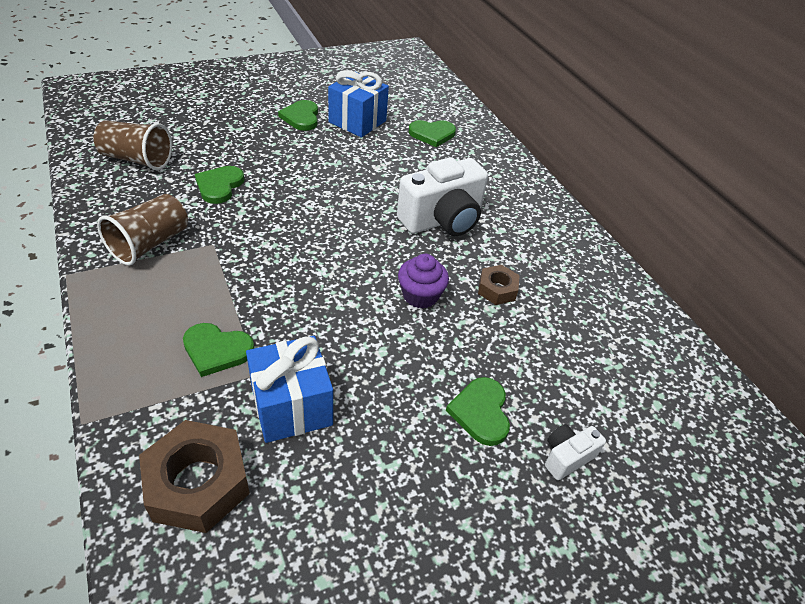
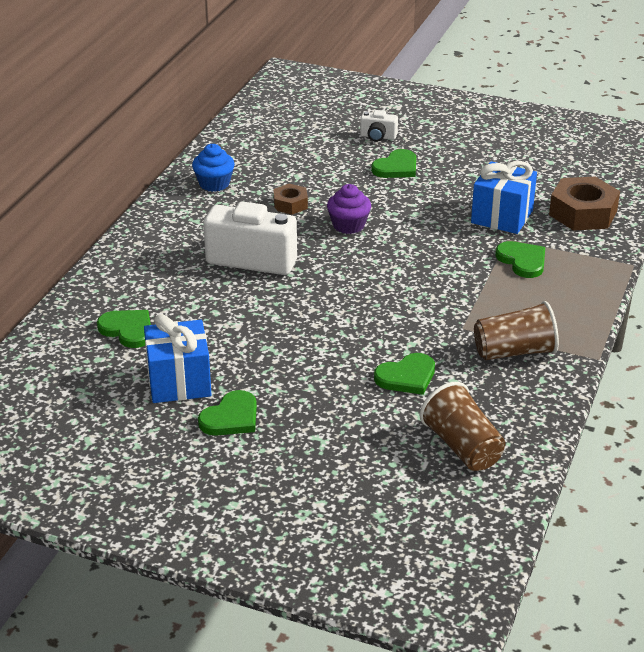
camera: 130 degrees left, 10 degrees down
none -> blue cupcake [192,144,235,192]

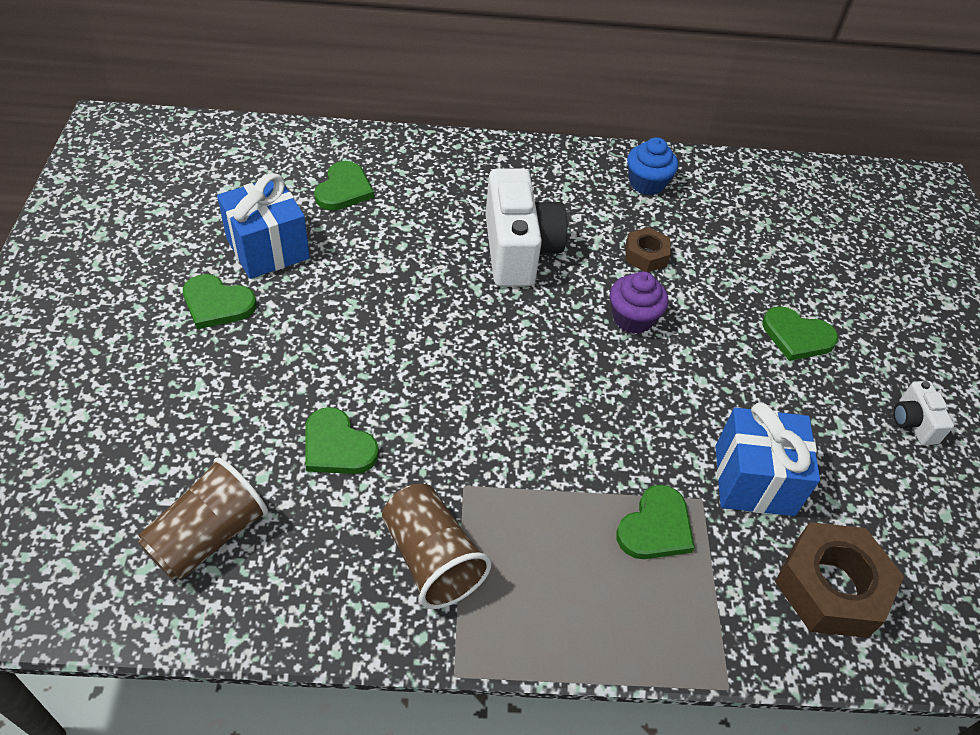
camera: 65 degrees right, 15 degrees up
white camera [360,110,398,142] -> white camera moved to [893,381,954,445]

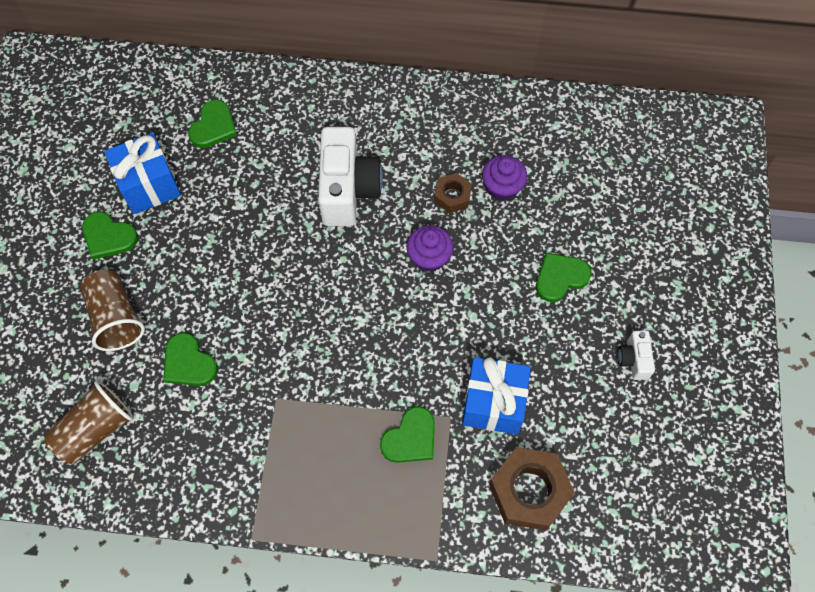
camera: 10 degrees right, 15 degrees up
brown cup [382,484,491,609] -> brown cup moved to [80,270,145,351]
blue cupcake [627,137,678,195] -> none
green heart [762,306,838,361] -> green heart turned 120 degrees clockwise [536,253,591,302]
none -> purple cupcake [482,155,527,201]

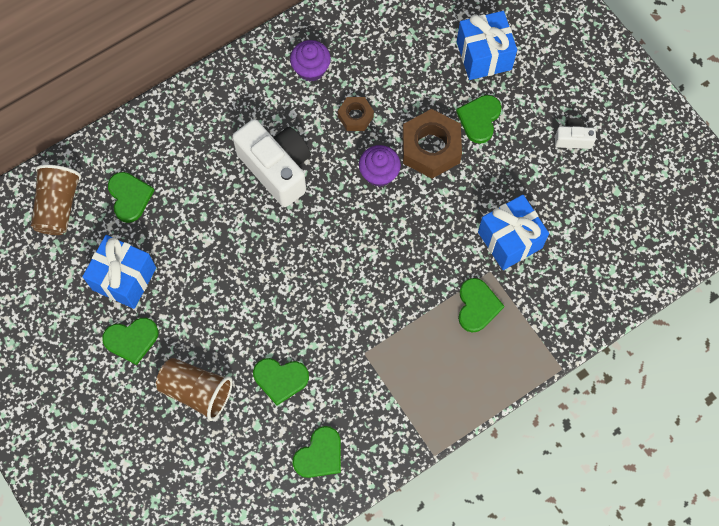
camera: 40 degrees left, 5 degrees up
brown cup [44,380,134,465] -> brown cup moved to [31,165,81,235]
purple cupcake [482,155,527,201] -> purple cupcake moved to [290,40,331,82]
brown nut [489,447,575,531] -> brown nut moved to [402,109,462,179]
white camera [617,330,655,380] -> white camera turned 135 degrees clockwise [555,118,596,149]
none -> green heart [292,426,341,478]
none -> blue gift [457,11,517,80]

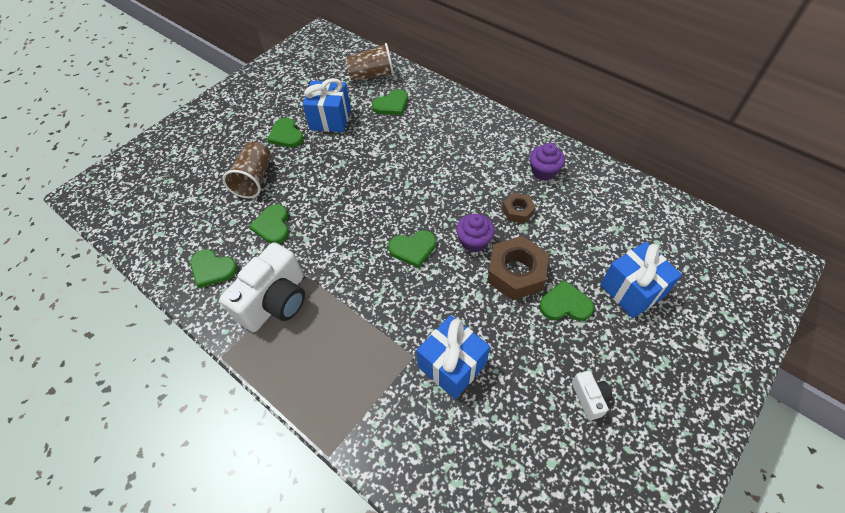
camera: 75 degrees right, 15 degrees down
white camera [232,119,311,207] -> white camera moved to [219,242,305,332]
green heart [458,278,504,333] -> green heart moved to [388,230,436,268]

